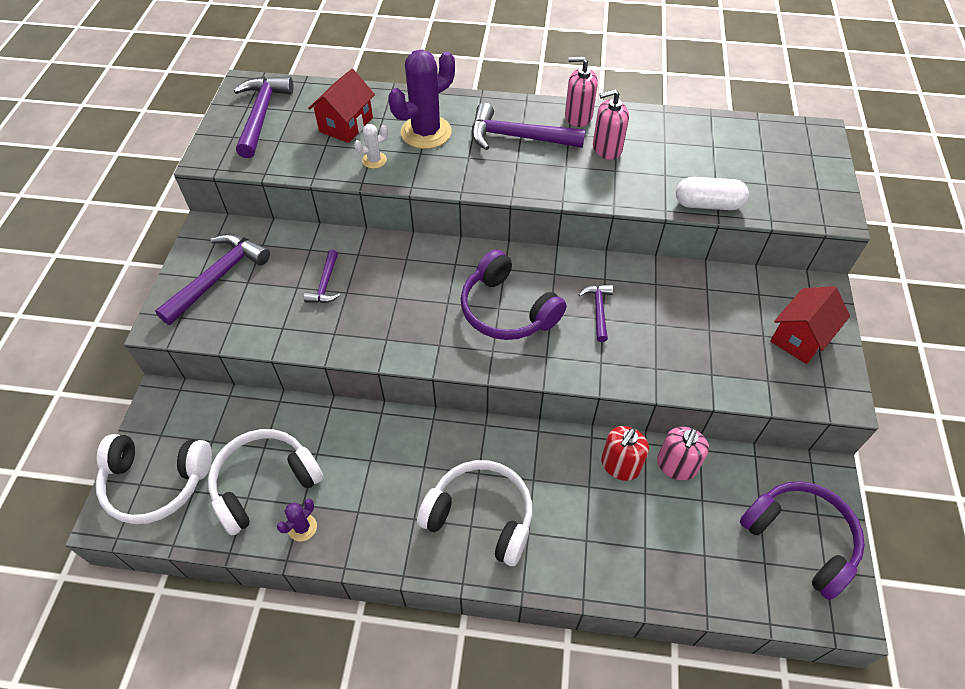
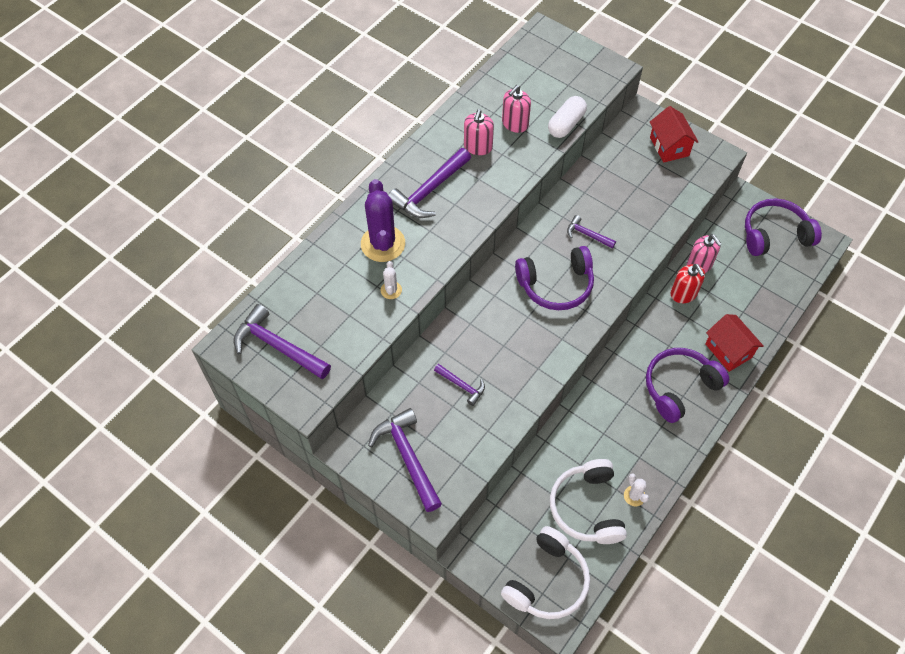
camera: 60 degrees left, 5 degrees up
purple cactus [277,499,317,541] -> white cactus [624,473,649,506]
red house [308,69,375,143] -> red house moved to [705,314,764,372]
white headphones [417,460,533,566] -> purple headphones [646,348,729,423]
pink soap dispenser [565,57,598,127] -> pink soap dispenser moved to [502,85,531,133]

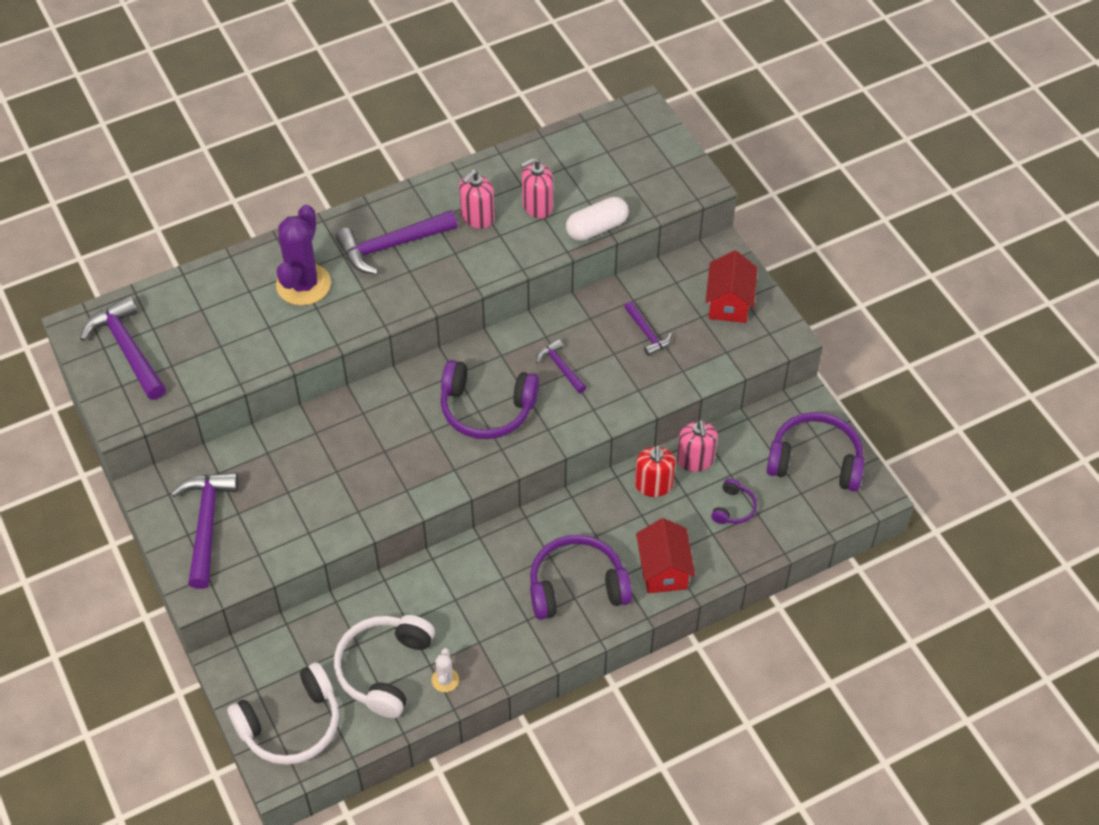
camera: 25 degrees right, 5 degrees down
white cactus [381,261,402,299] -> none
purple hammer [434,364,485,406] -> purple hammer moved to [625,302,672,356]
none -> purple headphones [711,478,757,524]

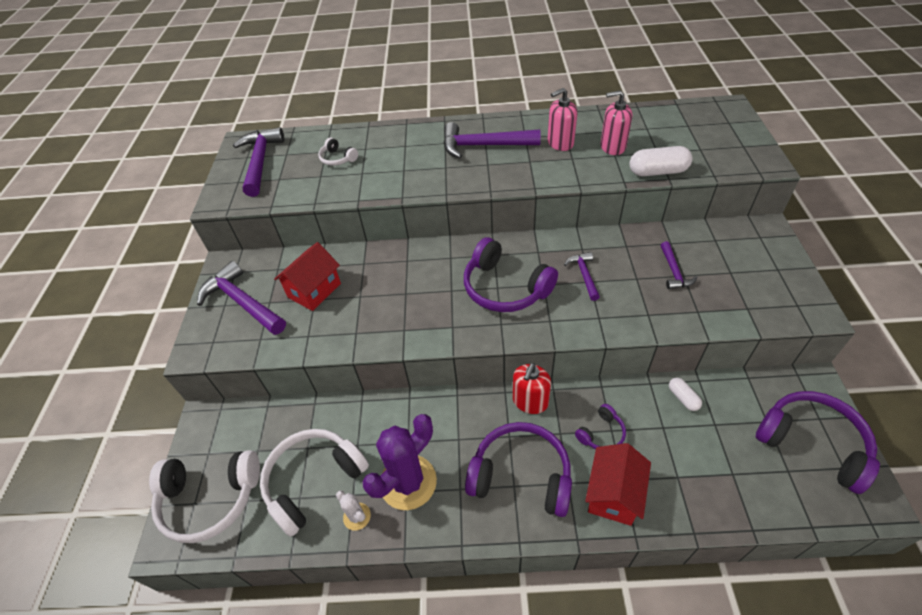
camera: 30 degrees right, 5 degrees down
purple hammer [171,472,239,589] -> purple hammer turned 75 degrees counterclockwise [197,261,286,335]
purple cactus [276,205,331,306] -> purple cactus moved to [363,414,437,510]
white cactus [432,648,459,692] -> white cactus turned 75 degrees counterclockwise [336,490,371,531]
red soap dispenser [635,445,676,497] -> red soap dispenser moved to [513,363,551,414]
pink soap dispenser [677,420,718,472] -> white capsule [669,378,702,411]
red house [706,250,757,323] -> red house moved to [274,242,341,311]
purple headphones [711,478,757,524] -> purple headphones moved to [575,404,626,449]
none -> white headphones [318,138,358,166]

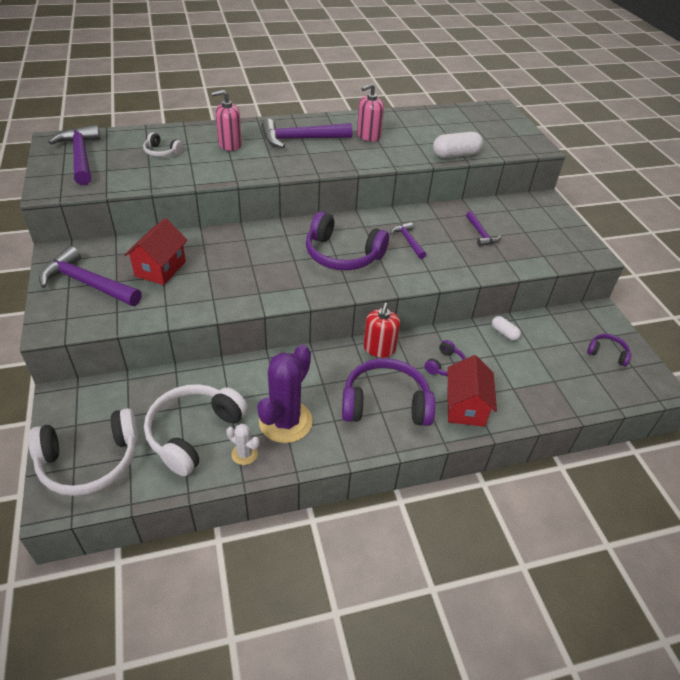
camera: 20 degrees left, 5 degrees down
pink soap dispenser [601,90,632,155] -> pink soap dispenser moved to [211,90,242,151]
purple headphones [756,391,880,494] -> purple headphones [587,334,632,366], size x0.49

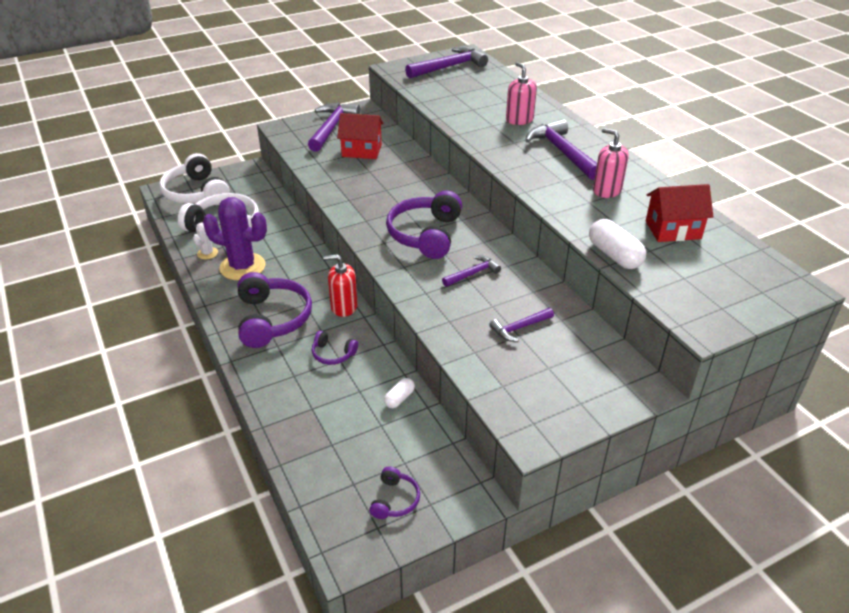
camera: 80 degrees right, 5 degrees down
white headphones [143,132,183,157] -> none
red house [447,355,497,427] -> red house moved to [646,184,713,242]

